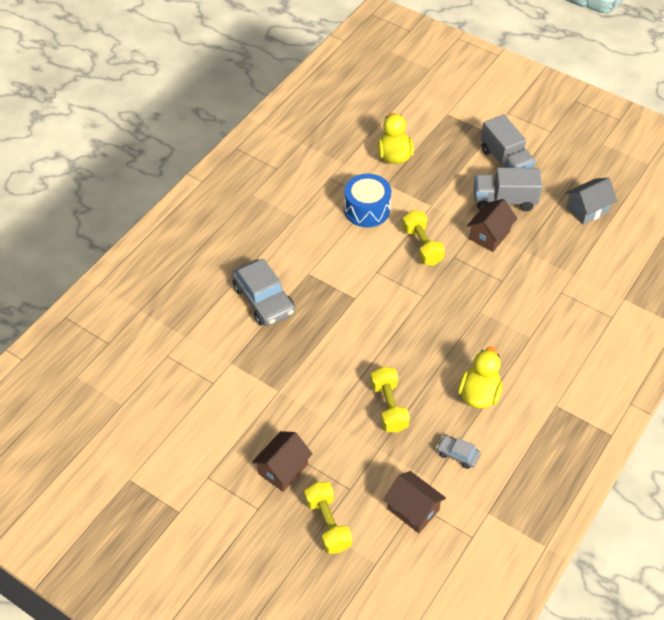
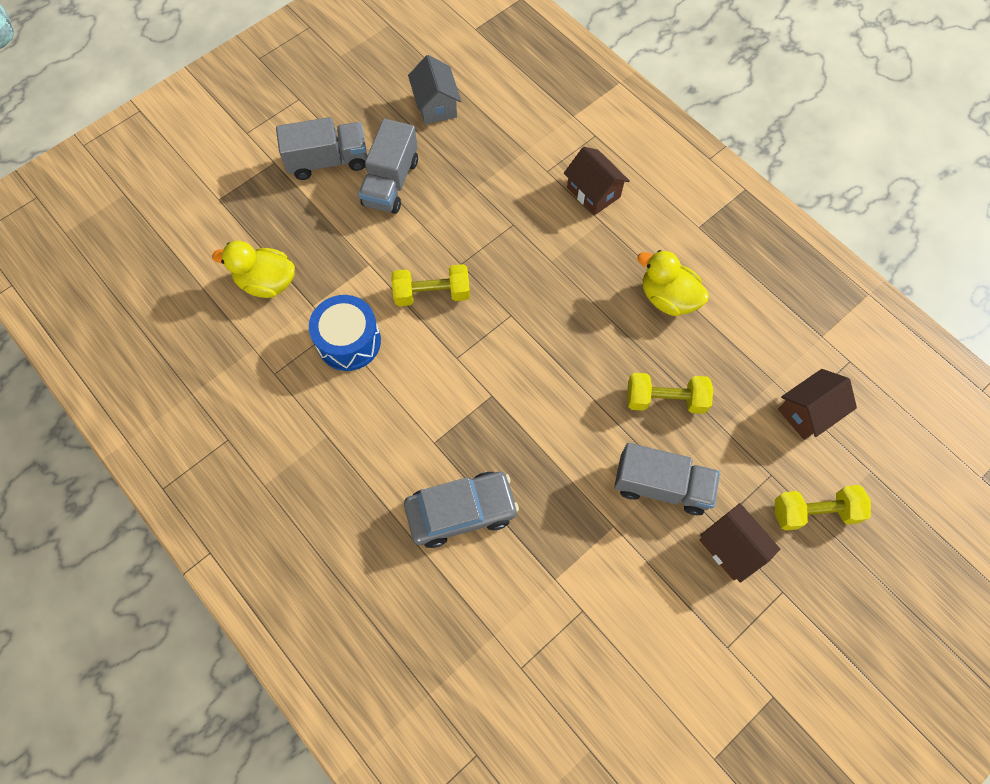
camera: 75 degrees left, 15 degrees up
grey car [436,435,481,469] -> none
brown house [467,199,517,252] -> brown house moved to [564,147,630,215]
none -> grey truck [614,443,720,515]

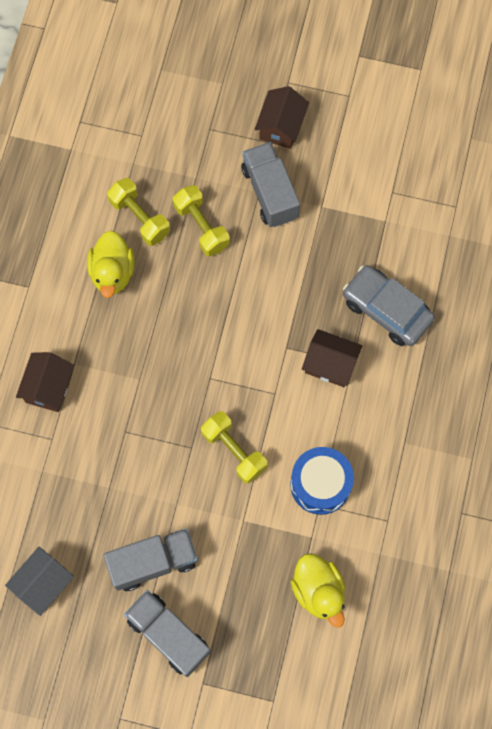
camera: 125 degrees left, 5 degrees up
yellow dumbbell [775,485,871,531] -> yellow dumbbell moved to [107,178,170,246]
brown house [778,369,857,440] -> brown house moved to [302,329,362,387]

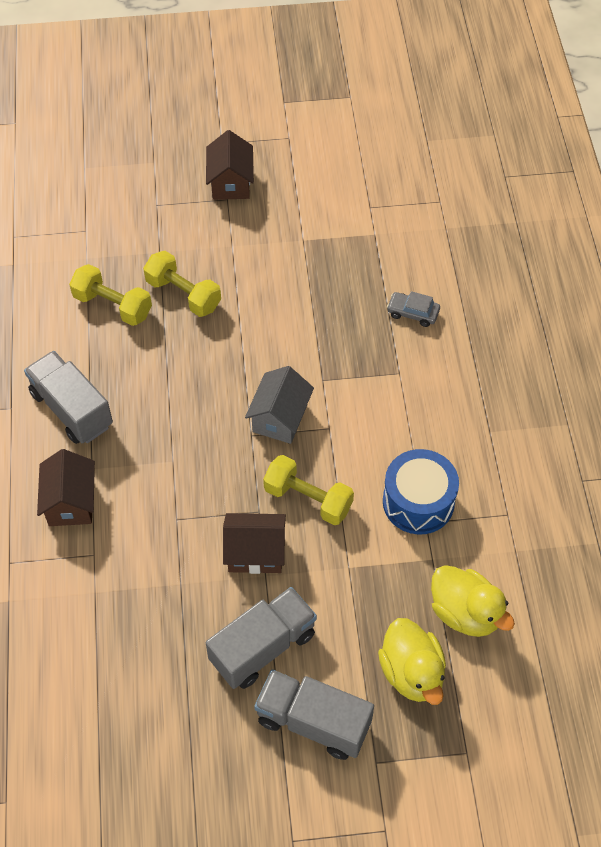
camera: 20 degrees left, 15 degrees down
grey house [5,547,74,616] -> grey house moved to [245,366,314,444]
yellow duck [87,231,135,298] -> yellow duck moved to [378,618,446,705]
grey truck [241,142,300,227] -> grey truck moved to [24,351,113,444]
brown house [302,329,362,387] -> brown house moved to [223,513,286,574]
grey car [343,265,435,346] -> grey car [387,291,440,327], size x0.50

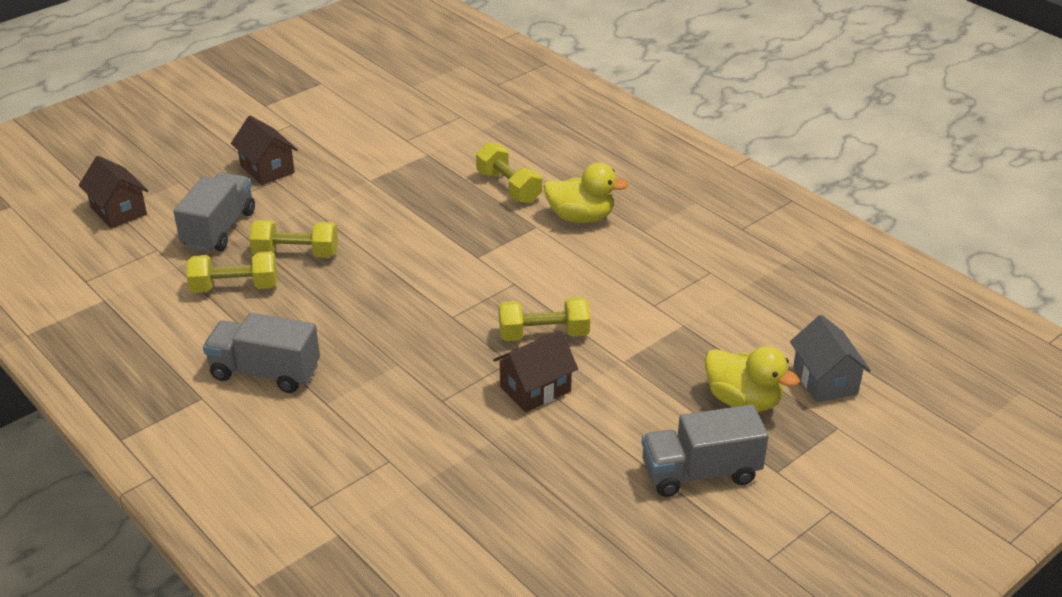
camera: 35 degrees left, 20 degrees down
brown house [37,449,95,526] -> brown house moved to [79,156,148,229]
grey truck [206,587,317,689] -> grey truck moved to [173,172,255,252]
grey house [245,366,314,444] -> grey house moved to [790,315,871,403]
blue drum [383,449,459,534] -> none
grey car [387,291,440,327] -> yellow dumbbell [476,142,542,204]
yellow duck [431,565,515,637] -> yellow duck moved to [544,163,628,223]

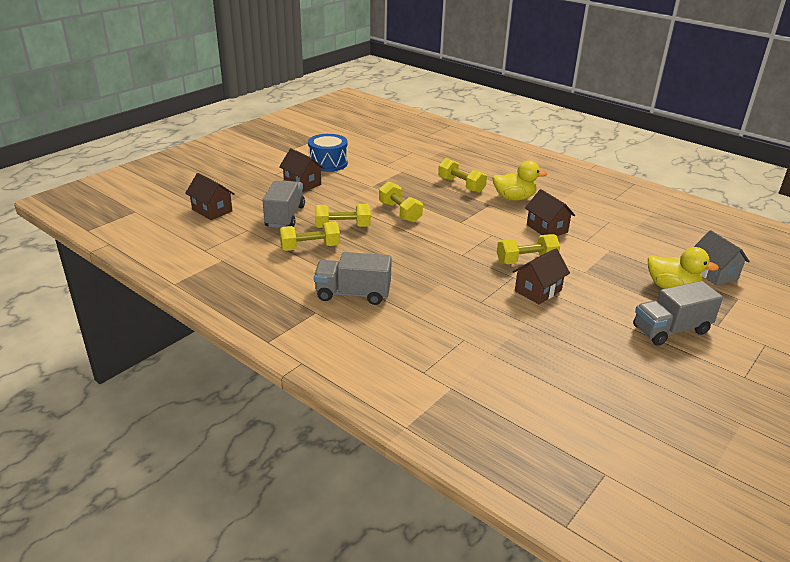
camera: 10 degrees left, 5 degrees down
none -> blue drum [308,134,348,172]
none -> yellow dumbbell [379,181,423,223]
none -> brown house [525,189,575,236]

